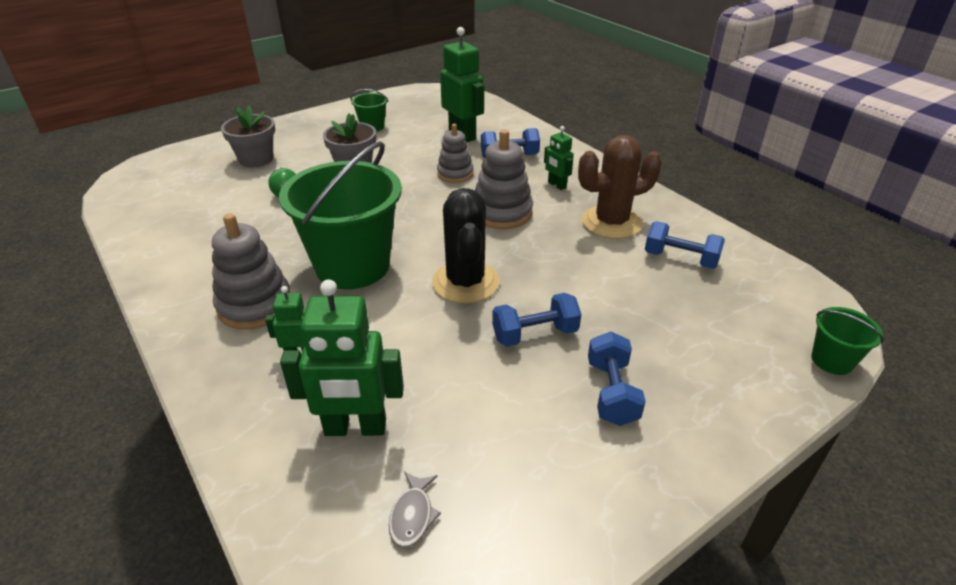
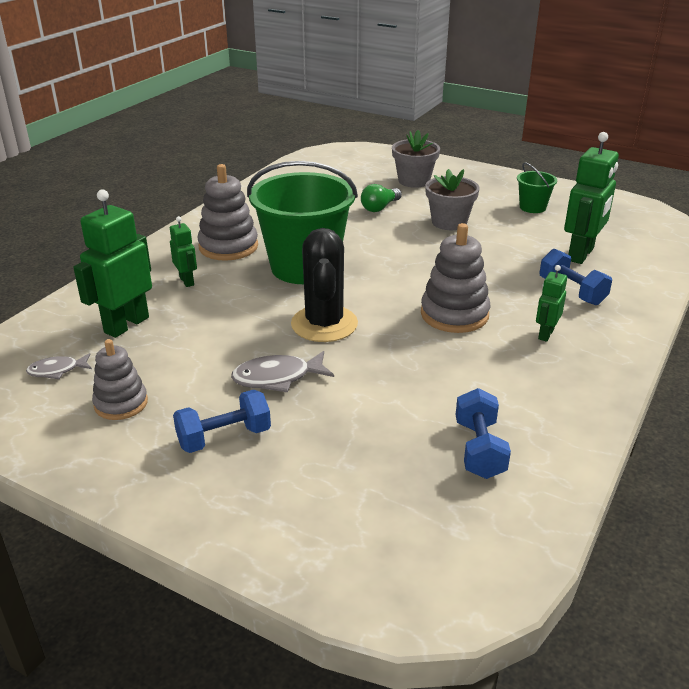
camera: 65 degrees right, 5 degrees down
green robot [280,279,404,436] -> green robot turned 60 degrees clockwise [73,189,152,338]
black cactus [432,188,499,303] -> black cactus turned 60 degrees counterclockwise [291,228,358,342]
grey stacking toy [437,124,473,183] -> grey stacking toy moved to [92,339,148,420]
blue dumbbell [492,293,581,347] -> grey fish [231,351,334,392]
brown cactus [578,135,662,239] -> none
green bucket [812,307,884,375] -> none

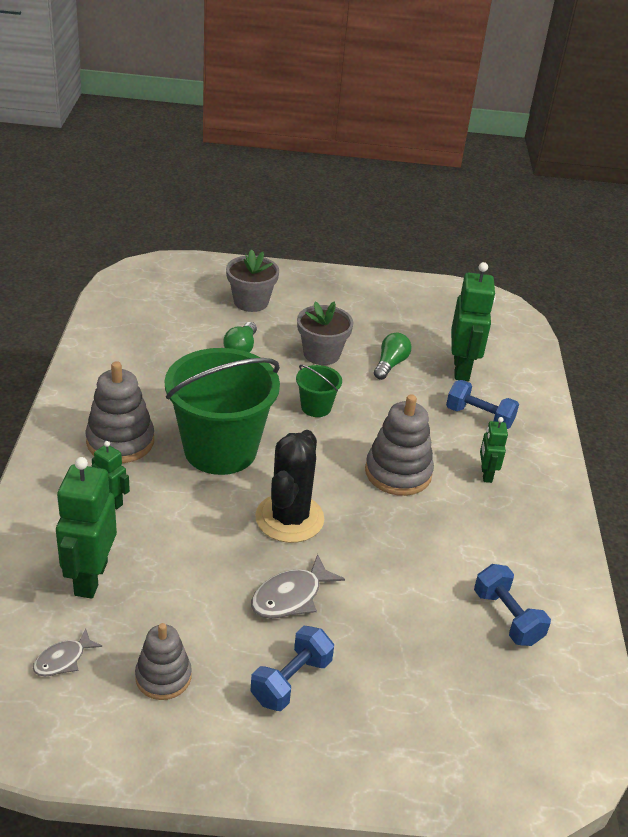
camera: 30 degrees left, 5 degrees up
black cactus [291,228,358,342] -> black cactus turned 45 degrees clockwise [255,430,324,543]
green bucket [517,162,557,213] -> green bucket moved to [296,365,342,417]
none -> green light bulb [374,332,412,380]

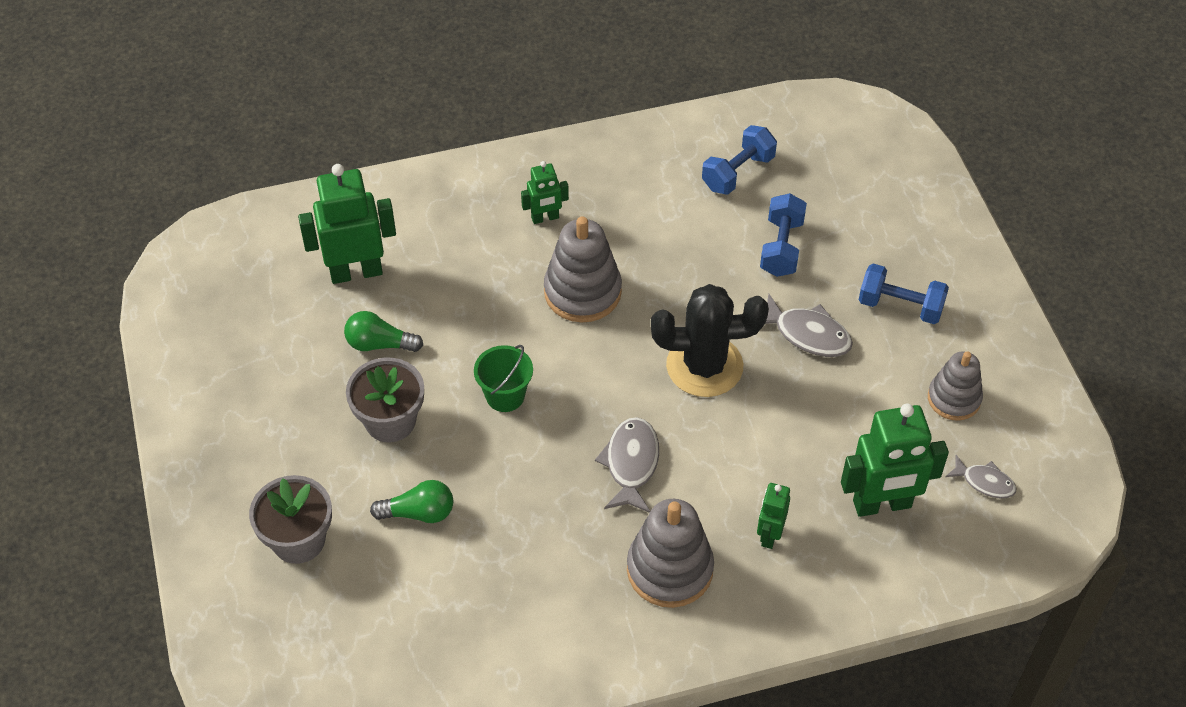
camera: 105 degrees left, 15 degrees up
green bucket [165,348,280,475] -> grey fish [595,417,659,513]
blue dumbbell [446,380,519,429] -> blue dumbbell moved to [760,193,807,277]

